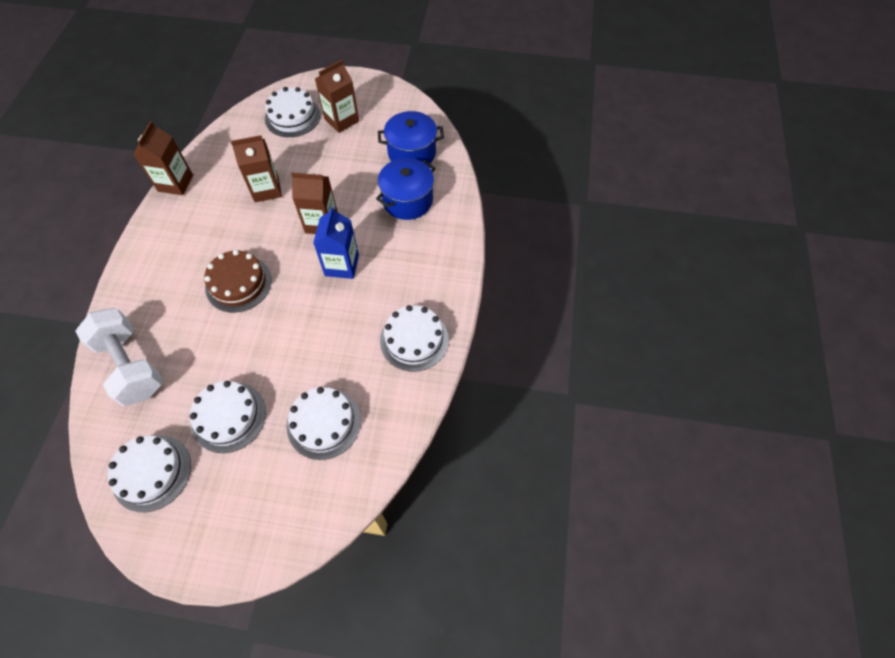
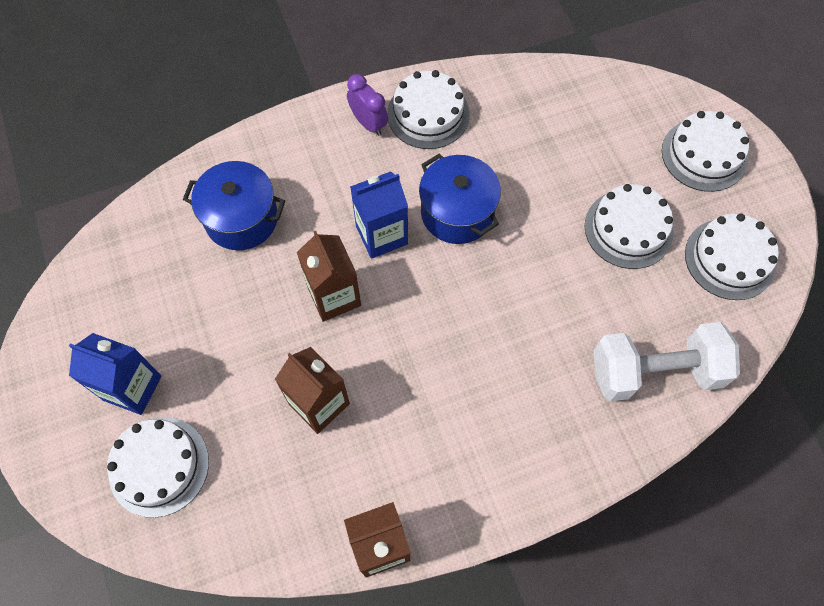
camera: 120 degrees left, 5 degrees up
white dumbbell [75,308,163,406] -> white dumbbell turned 60 degrees clockwise [594,322,740,401]
brown cake [204,250,272,312] -> none
white cake [287,387,361,460] -> white cake moved to [662,111,749,192]
brown carton [315,60,359,133] -> blue carton [69,333,161,415]
blue pot [378,111,444,163] -> blue pot moved to [419,154,501,244]
none -> purple clock [347,74,388,136]

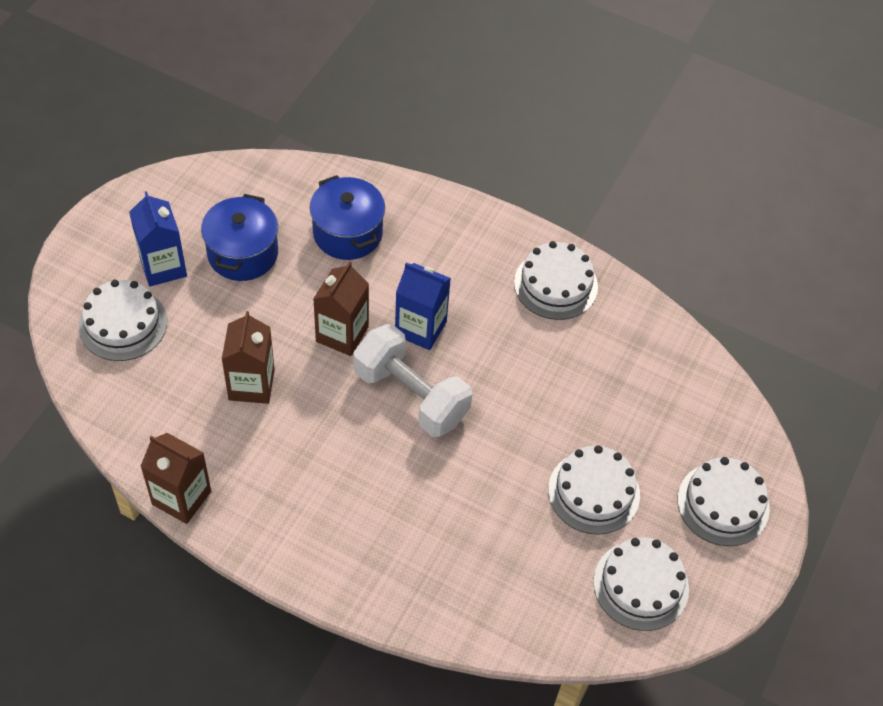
camera: 45 degrees right, 10 degrees down
purple clock [347,74,388,136] -> none
blue pot [419,154,501,244] -> blue pot moved to [201,194,278,281]
white dumbbell [594,322,740,401] -> white dumbbell moved to [354,324,472,437]

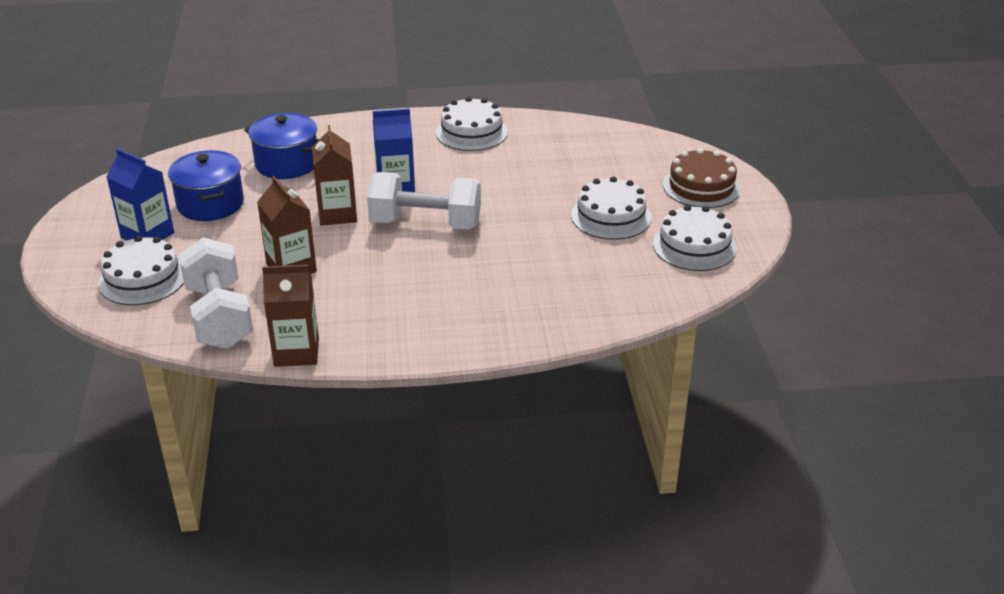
camera: 30 degrees left, 20 degrees down
white cake [678,457,770,546] -> brown cake [663,148,741,208]
none -> white dumbbell [179,237,253,349]

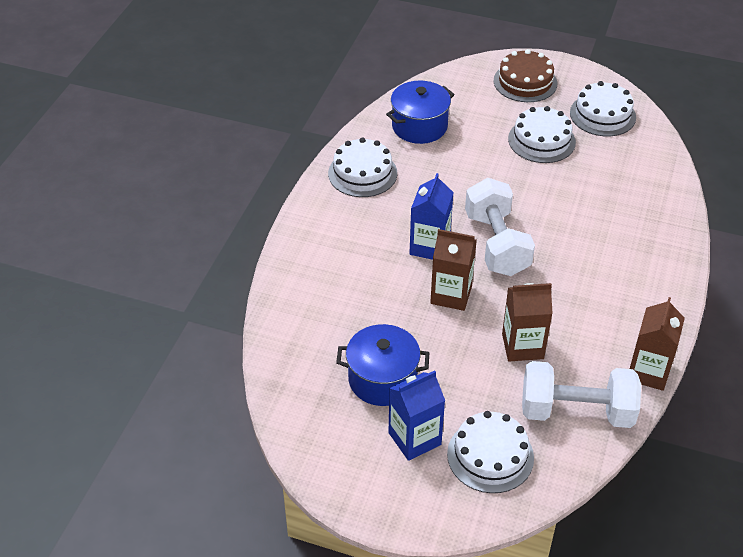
camera: 65 degrees left, 10 degrees up
blue pot [244,113,319,179] -> blue pot moved to [386,81,455,144]
white dumbbell [367,172,481,230] -> white dumbbell turned 45 degrees counterclockwise [465,178,535,276]

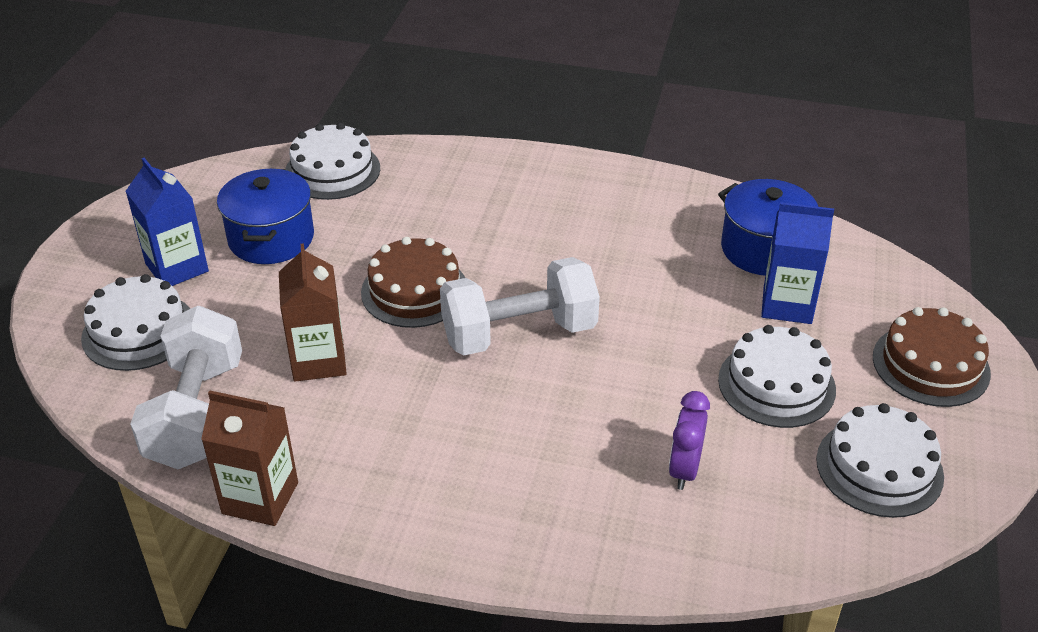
camera: 85 degrees right, 5 degrees down
white cake [328,137,397,197] -> white cake moved to [285,123,380,200]
blue carton [409,173,454,260] -> blue carton moved to [761,202,834,324]
brown carton [430,229,477,311] -> brown cake [361,237,465,328]
none -> purple clock [669,391,710,490]

